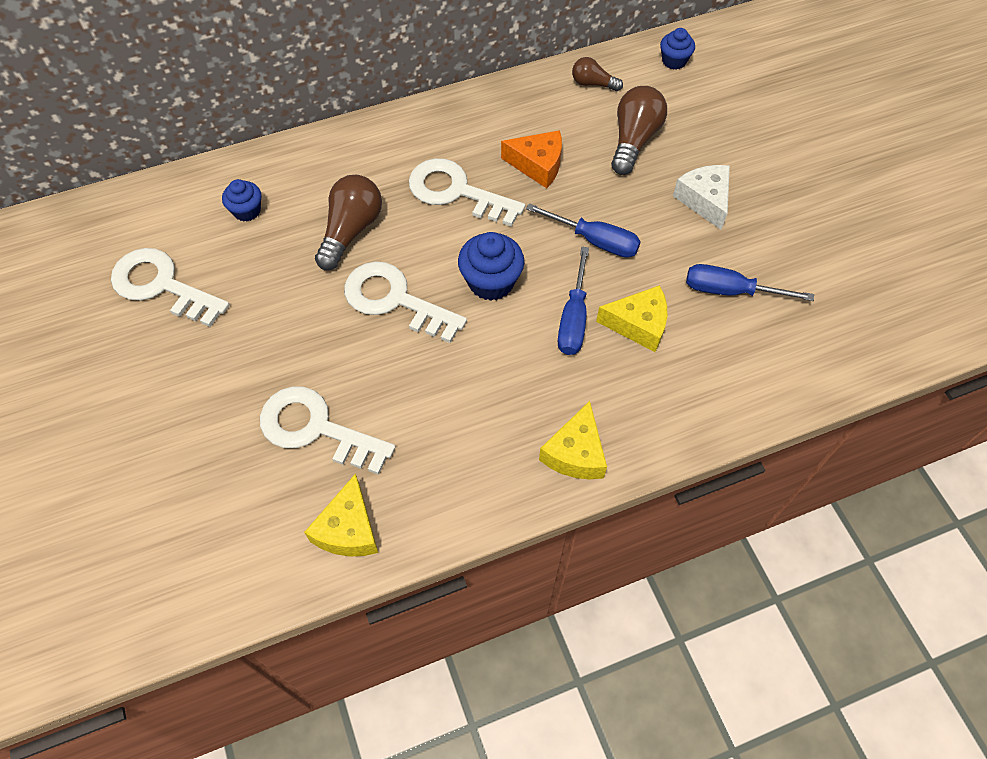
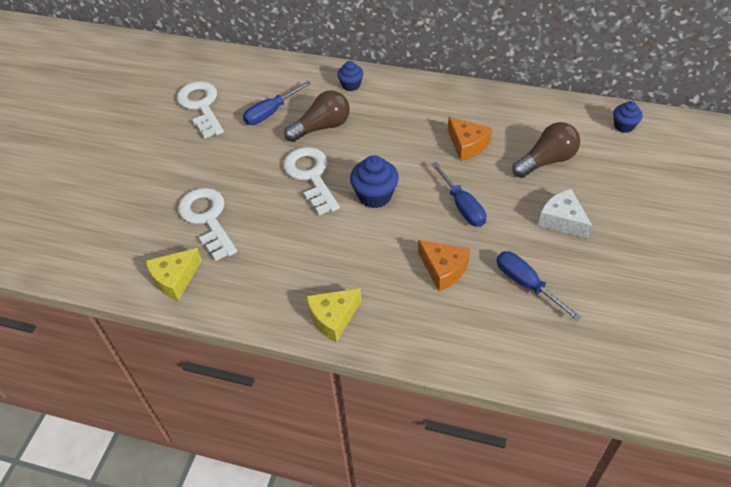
camera: 40 degrees right, 10 degrees down
blue cupcake [222,179,261,221] -> blue cupcake moved to [337,61,363,91]
white key [409,158,525,227] -> none
blue screwdriver [558,247,589,355] -> blue screwdriver moved to [243,81,311,125]
brown light bulb [572,57,623,91] -> none
yellow cheese [596,285,667,352] -> orange cheese [418,240,470,291]
white cheese [673,165,730,230] -> white cheese turned 60 degrees counterclockwise [538,189,592,239]

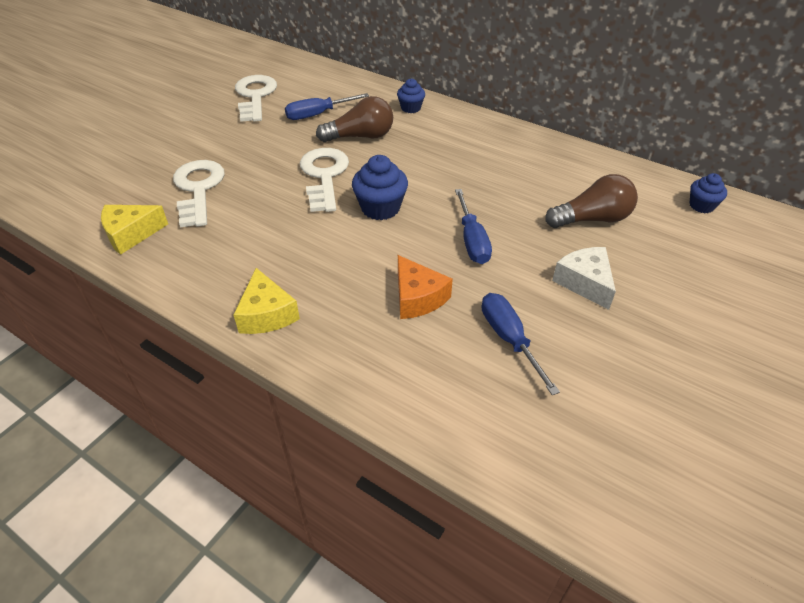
camera: 15 degrees right, 5 degrees down
yellow cheese [306,288,362,343] -> yellow cheese turned 90 degrees counterclockwise [233,268,300,334]
orange cheese [448,117,492,161] -> none

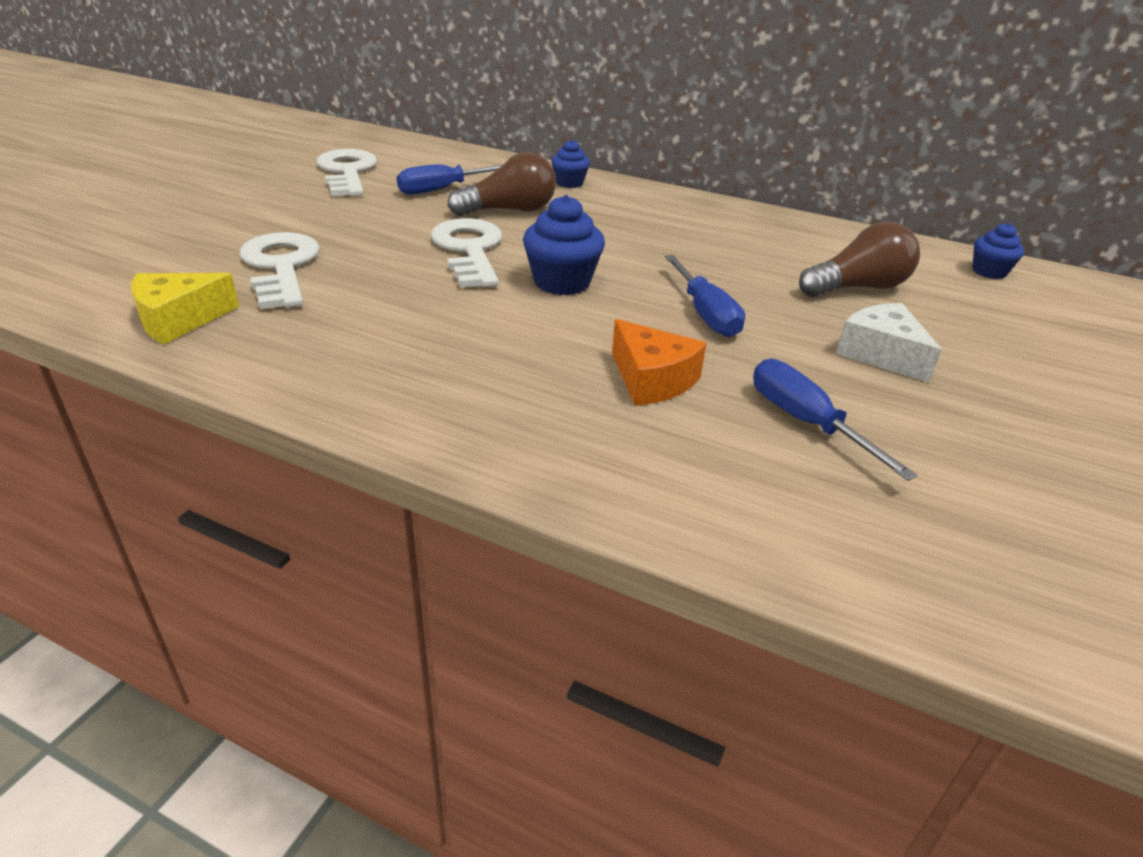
camera: 10 degrees left, 10 degrees down
yellow cheese [233,268,300,334] -> none

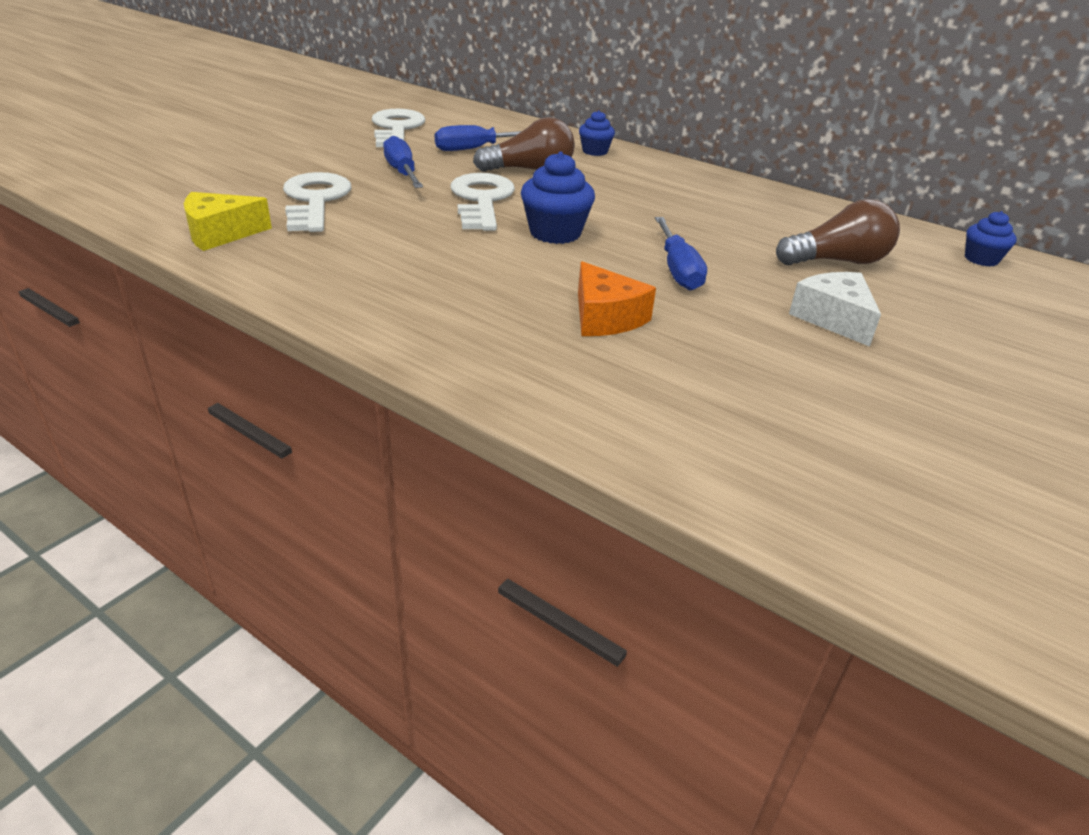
camera: 10 degrees right, 0 degrees up
blue screwdriver [753,359,918,481] -> blue screwdriver moved to [383,136,423,188]

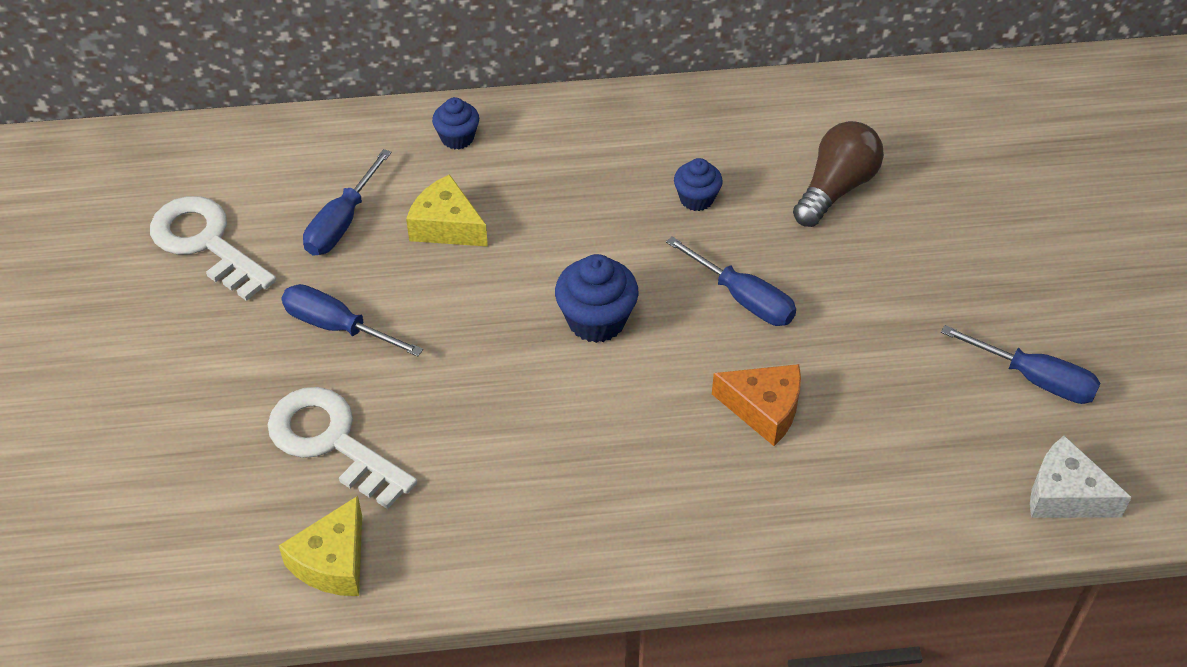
camera: 40 degrees left, 15 degrees up
white key [450,173,515,231] -> none
brown light bulb [473,117,575,172] -> yellow cheese [406,174,488,247]
white cheese [789,272,881,347] -> white cheese moved to [1030,436,1132,518]
blue cupcake [965,211,1017,267] -> blue cupcake moved to [674,158,723,211]
none -> blue screwdriver [941,325,1101,404]

